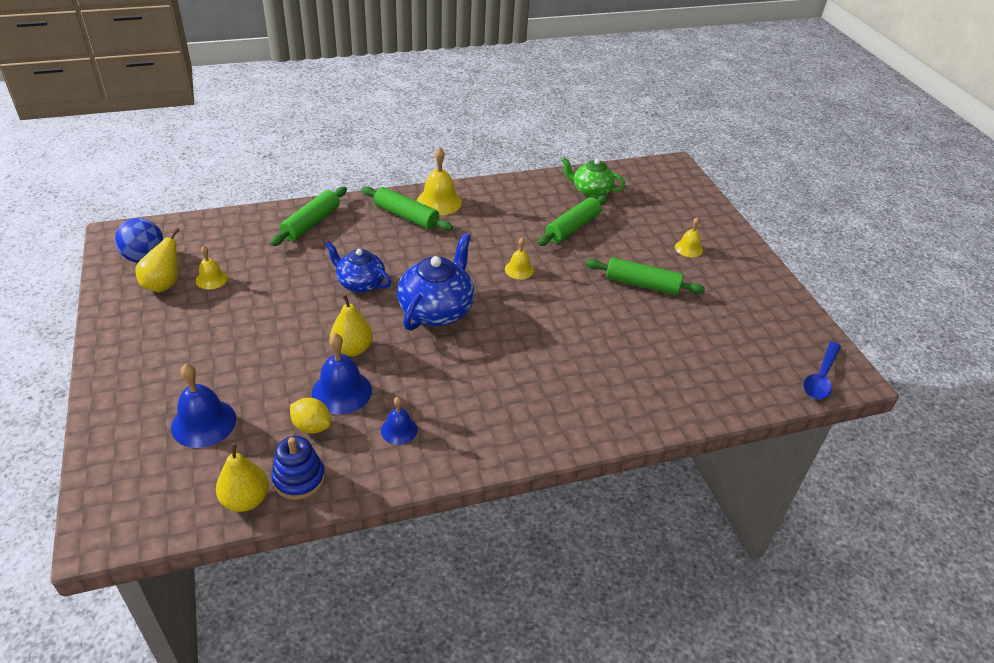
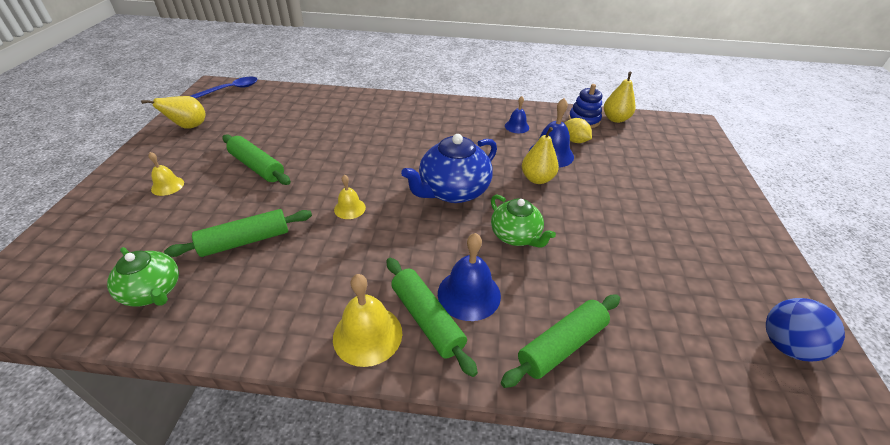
camera: 155 degrees left, 0 degrees up
yellow pear [135,228,179,293] -> yellow pear moved to [141,96,205,129]
blue bell [171,364,236,448] -> blue bell moved to [438,233,501,321]
yellow bell [196,246,228,289] -> none
blue teapot [325,241,391,293] -> green teapot [491,194,556,248]

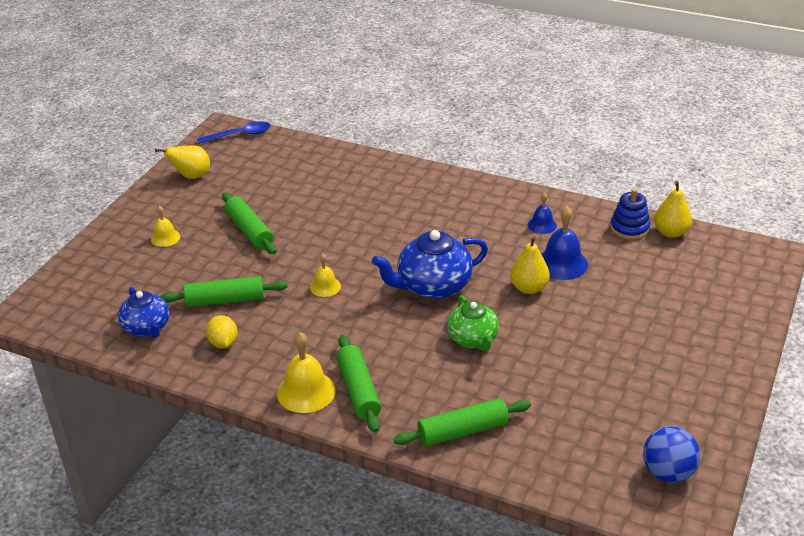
camera: 20 degrees right, 5 degrees down
green teapot [107,247,179,307] -> blue teapot [118,287,169,338]
blue bell [438,233,501,321] -> none
yellow lemon [564,118,592,143] -> yellow lemon moved to [206,315,238,348]

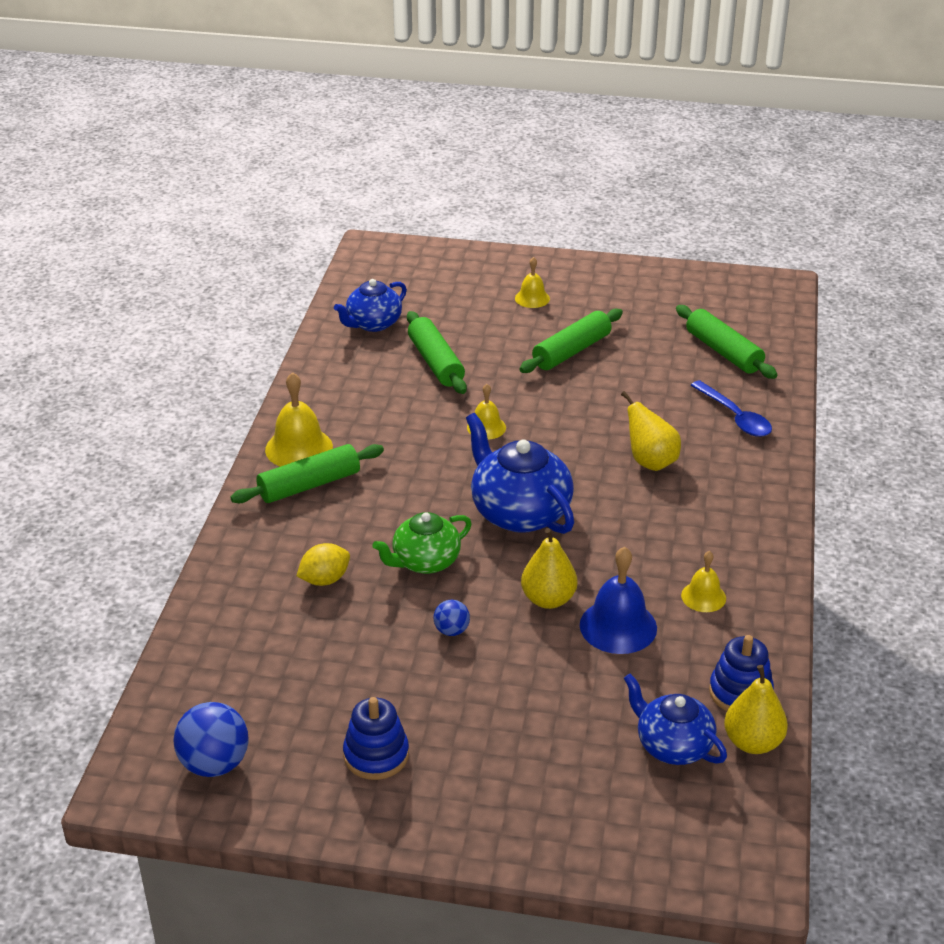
camera: 75 degrees right, 0 degrees up
yellow pear [155,145,210,179] -> yellow pear moved to [621,391,681,471]
blue spoon [197,121,271,144] -> blue spoon moved to [690,380,772,437]
yellow lemon [206,315,238,348] -> yellow lemon moved to [296,543,350,586]
green rolling pin [394,398,531,446] -> green rolling pin moved to [676,305,777,379]
blue bell [528,192,557,234] -> yellow bell [681,551,726,612]
none -> blue stacking toy [343,697,409,780]
none -> blue ball [434,600,470,636]
none -> blue teapot [624,674,727,765]

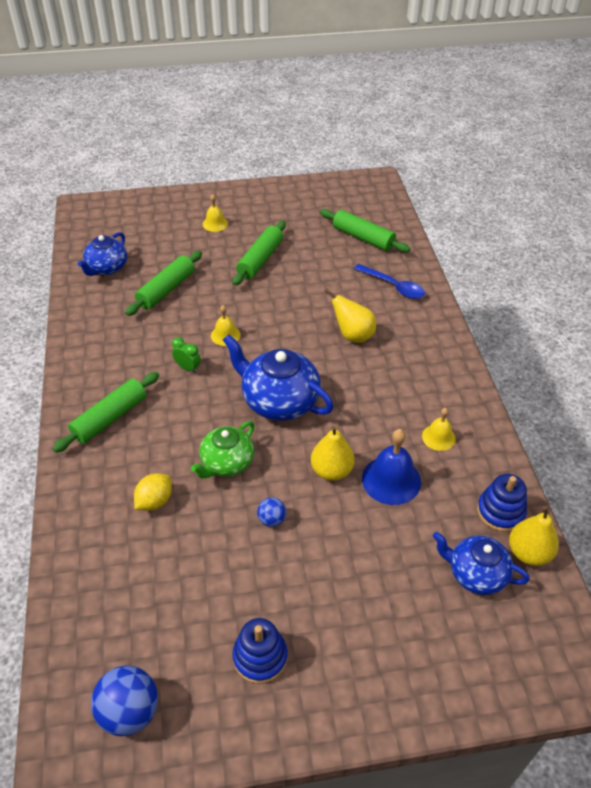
camera: 20 degrees left, 10 degrees up
yellow bell [265,372,333,467] -> none
green rolling pin [407,311,467,394] -> green rolling pin turned 75 degrees clockwise [125,251,202,316]
none -> green clock [172,337,201,373]

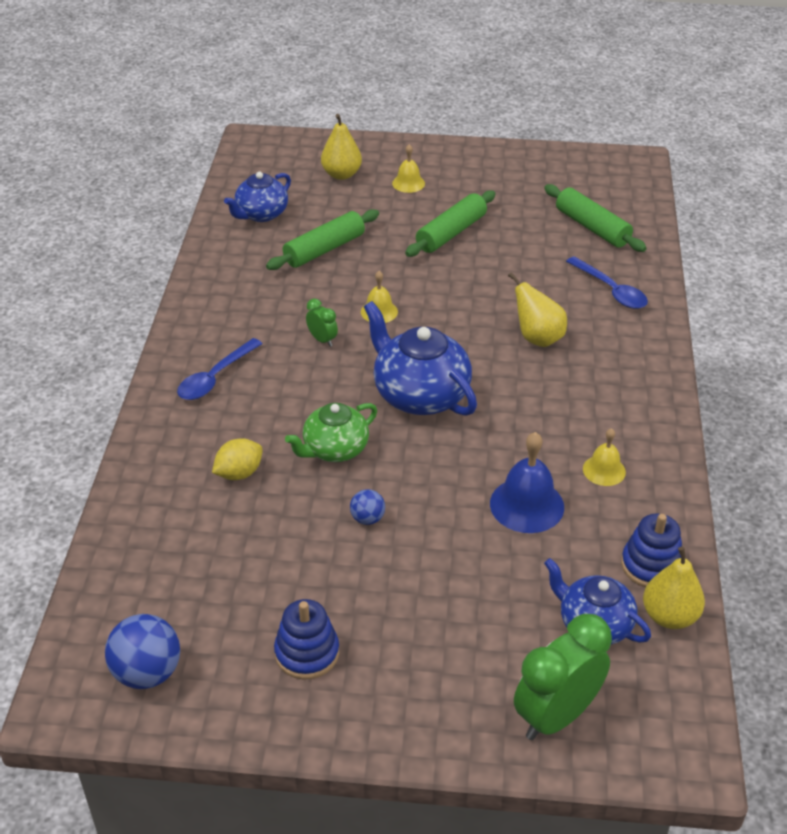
camera: 15 degrees right, 5 degrees down
green rolling pin [52,372,159,453] -> blue spoon [177,338,262,400]
yellow pear [311,426,355,481] -> yellow pear moved to [321,114,362,180]
none -> green clock [514,614,612,740]

